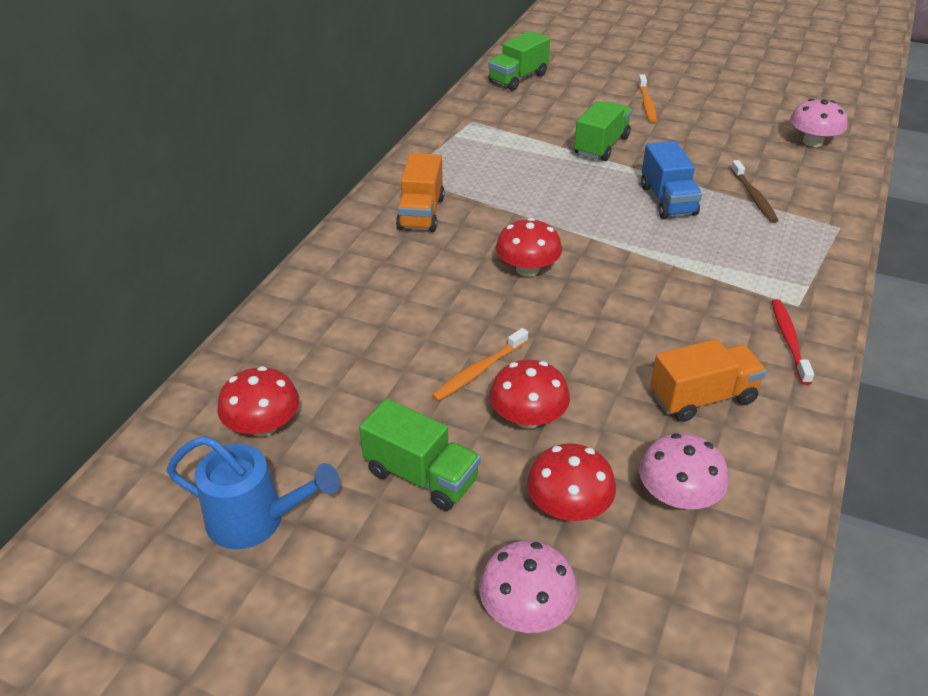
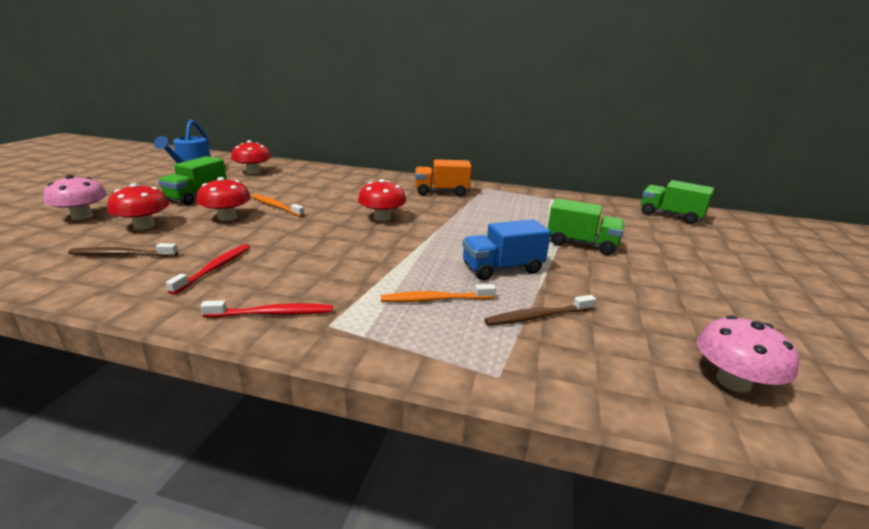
camera: 80 degrees right, 15 degrees down
orange toothbrush [638,75,657,123] -> orange toothbrush moved to [381,284,496,302]
pink mushroom [639,433,729,509] -> brown toothbrush [68,243,178,257]
orange truck [650,339,767,422] -> red toothbrush [166,244,250,295]

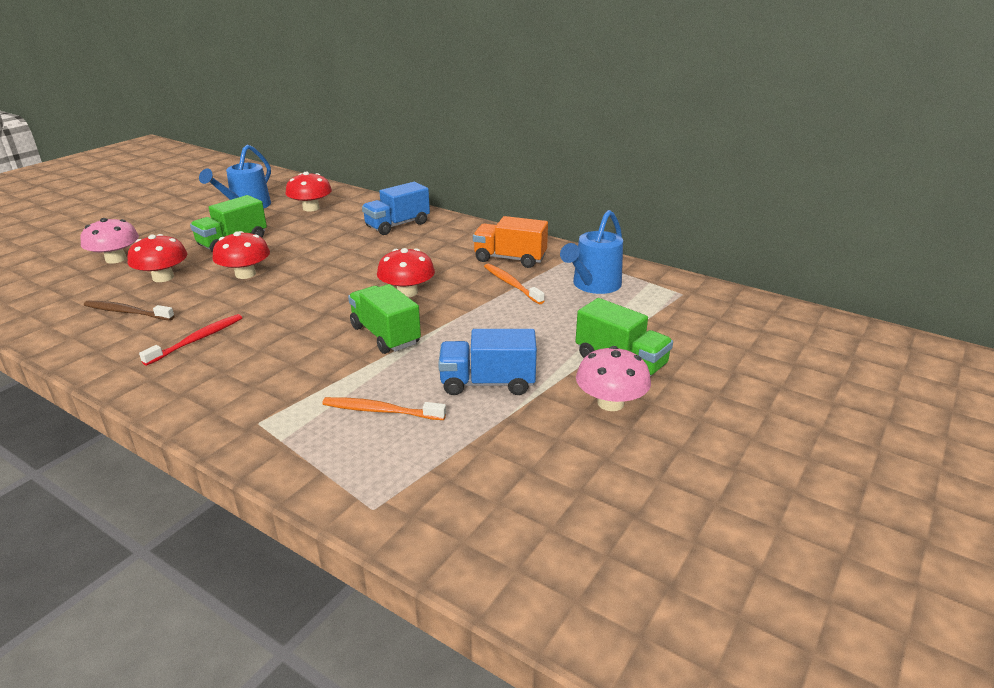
camera: 20 degrees right, 5 degrees up
red toothbrush [200,300,333,317] -> none
orange toothbrush [252,194,305,217] -> orange toothbrush moved to [484,264,544,304]
brown toothbrush [484,295,596,326] -> none
green truck [641,180,714,224] -> green truck moved to [348,284,421,354]
pink mushroom [697,315,799,392] -> pink mushroom moved to [576,346,651,411]
none -> blue truck [362,182,430,235]
none -> blue watering can [560,210,623,294]

